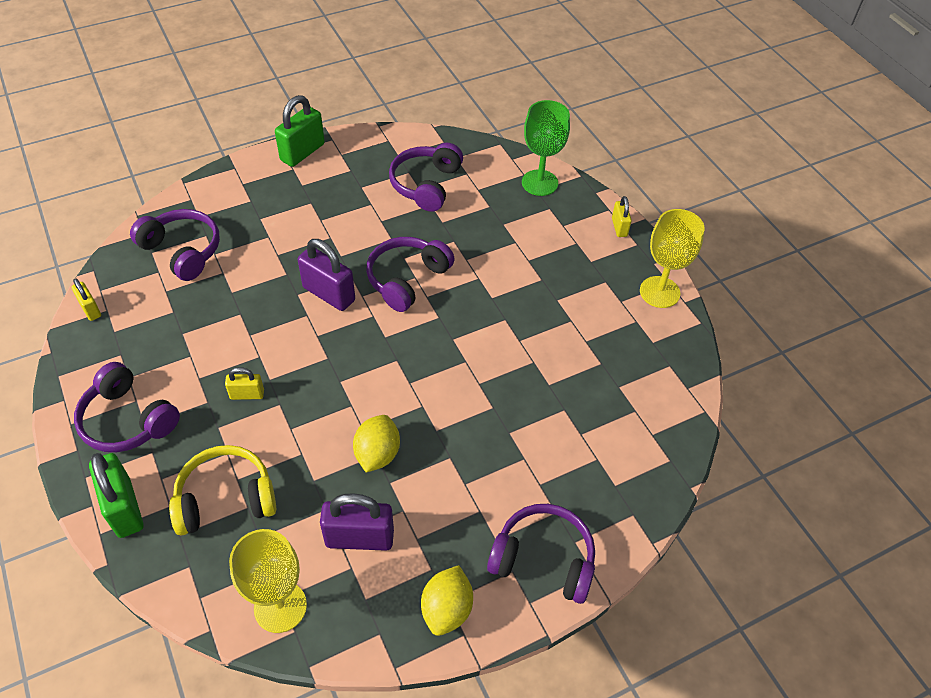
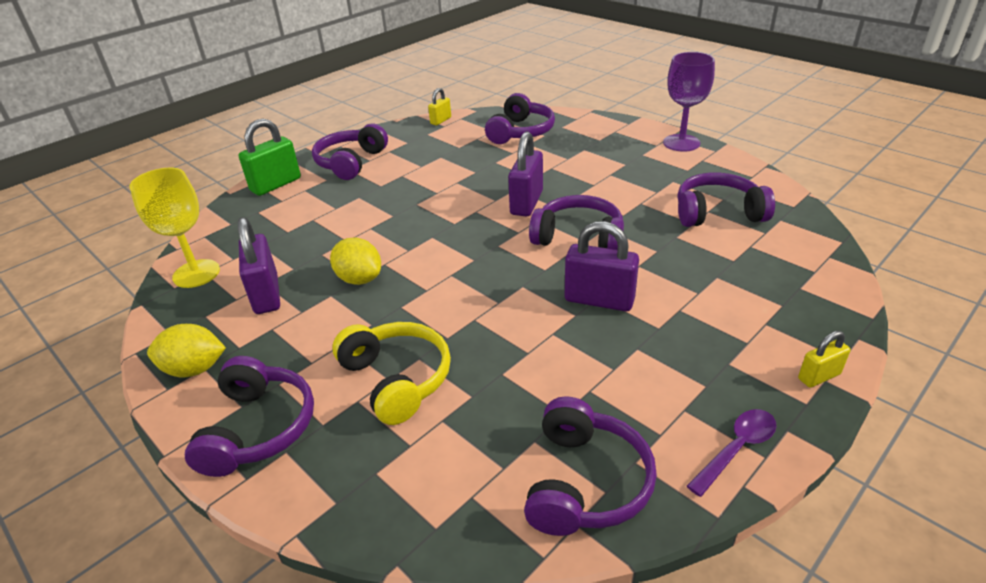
camera: 75 degrees right, 15 degrees down
yellow headphones [169,445,276,536] -> yellow headphones moved to [332,322,451,425]
yellow padlock [225,367,264,400] -> none
green padlock [275,95,325,167] -> purple goblet [663,52,715,152]
yellow lemon [353,415,400,473] -> yellow lemon turned 45 degrees clockwise [330,238,381,285]
green goblet [522,100,570,196] -> none
yellow goblet [640,209,705,308] -> purple spoon [687,409,776,497]
none -> purple headphones [524,396,657,536]
none -> purple padlock [565,221,639,311]

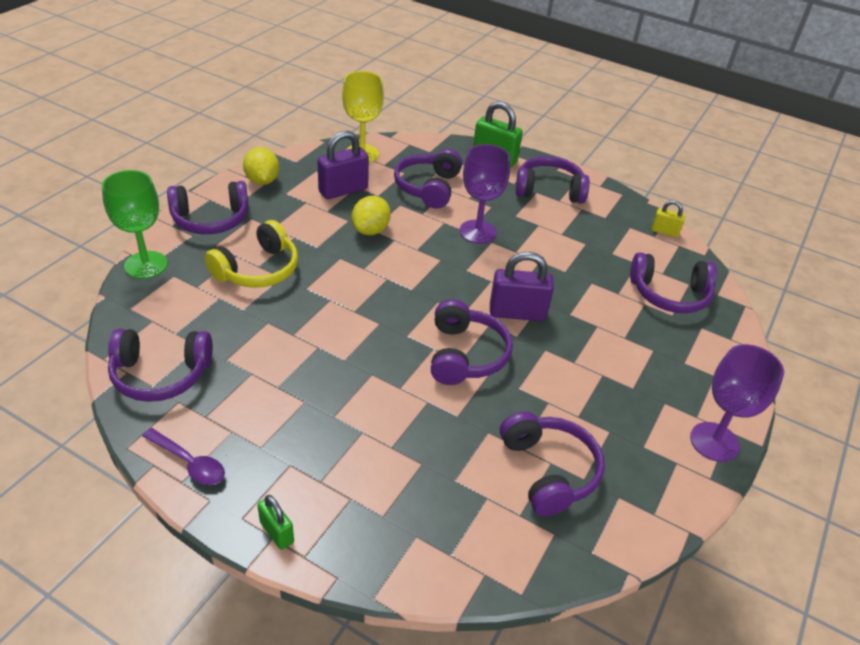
camera: 70 degrees right, 5 degrees up
purple padlock [565,221,639,311] -> none
yellow padlock [798,331,851,388] -> green padlock [257,495,294,550]
none -> green goblet [102,170,168,279]
none -> purple headphones [394,149,462,209]
none -> purple goblet [459,144,510,244]

